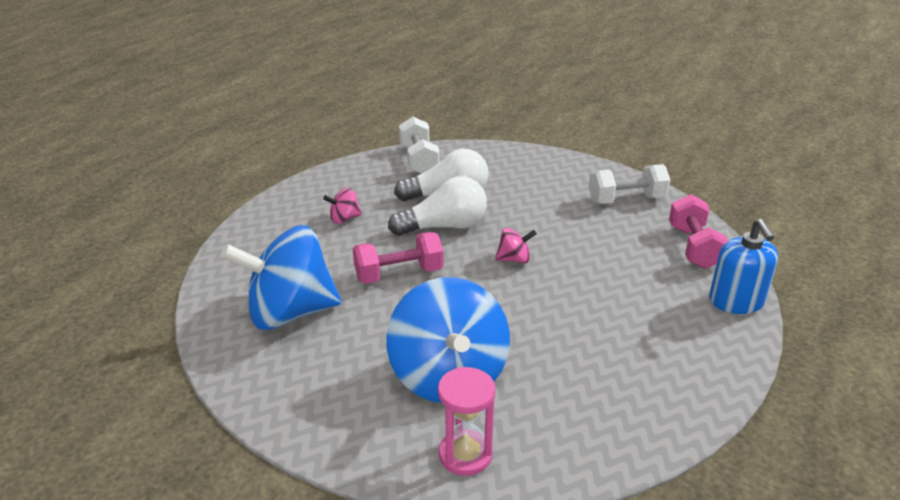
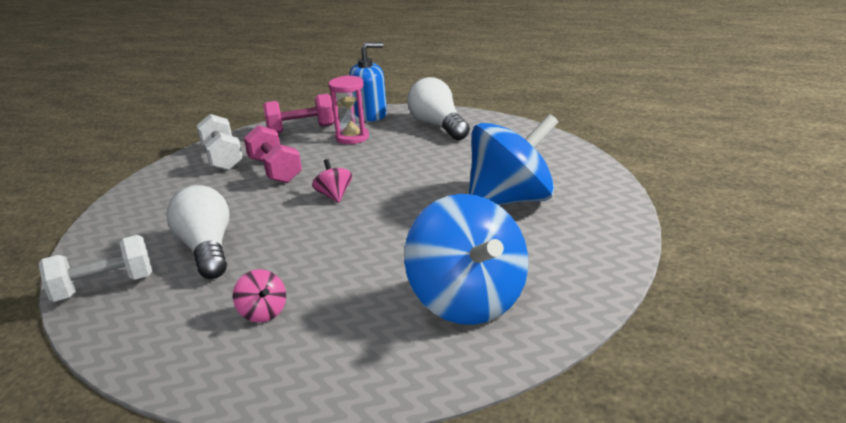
camera: 100 degrees left, 5 degrees down
pink dumbbell [353,232,443,284] -> pink dumbbell moved to [244,125,302,183]
white light bulb [388,176,487,236] -> white light bulb moved to [407,77,470,140]
pink hourglass [438,367,496,476] -> pink hourglass moved to [329,75,369,144]

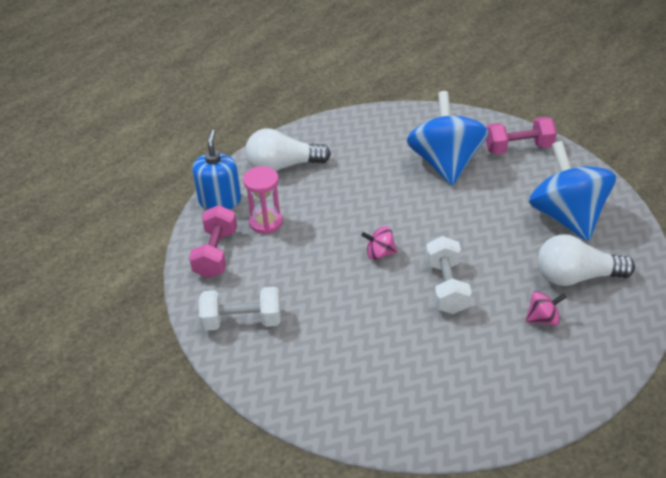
camera: 70 degrees left, 15 degrees up
white dumbbell [39,235,153,302] -> white dumbbell moved to [425,236,472,314]
white light bulb [166,185,229,279] -> white light bulb moved to [538,234,635,286]
pink dumbbell [244,125,302,183] -> pink dumbbell moved to [486,117,557,155]
blue spinning top [404,194,528,325] -> blue spinning top turned 105 degrees counterclockwise [529,141,616,241]

